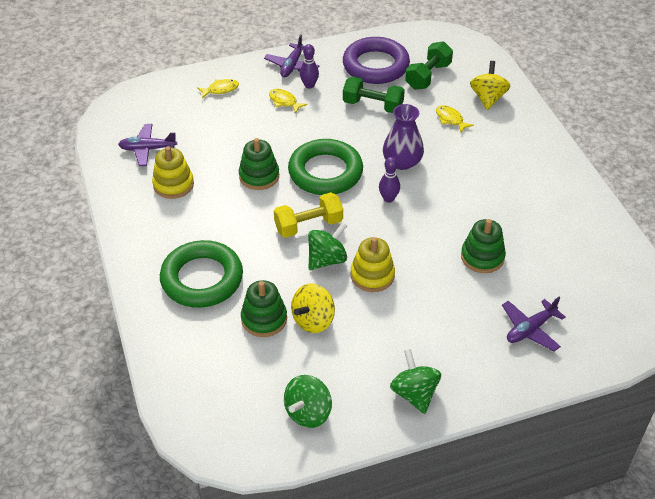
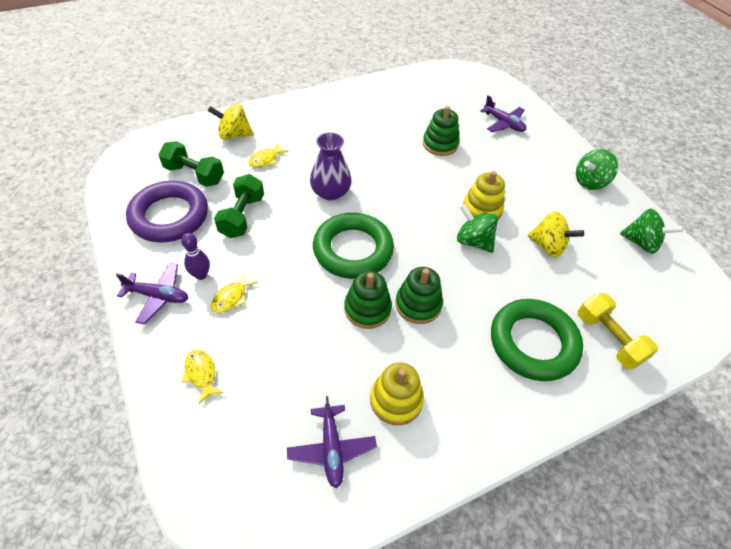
camera: 100 degrees left, 5 degrees up
green stacking toy [241,280,287,337] -> green stacking toy moved to [395,267,443,324]
yellow dumbbell [274,192,343,238] -> yellow dumbbell moved to [578,293,658,369]
purple bowling pin [379,157,400,203] -> none

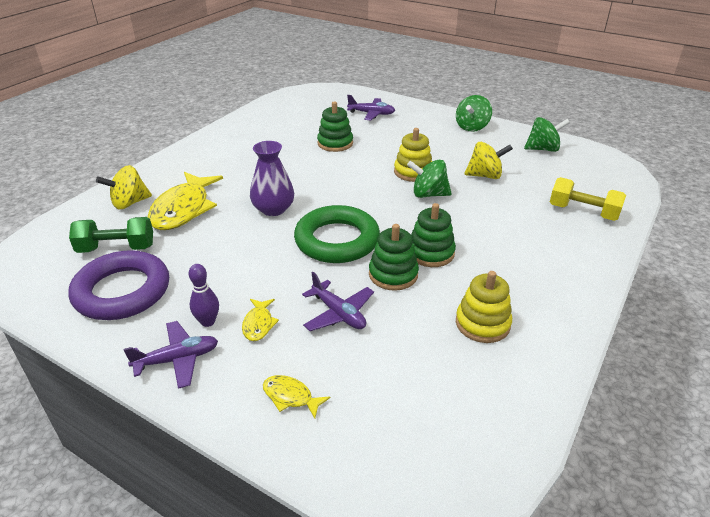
camera: 30 degrees left, 15 degrees down
green dumbbell [214,174,264,238] -> none
yellow fish [248,143,289,167] -> yellow fish [147,172,223,230], size x2.20
purple plane [287,396,377,488] -> purple plane moved to [302,272,374,331]
green ring [491,299,583,381] -> none

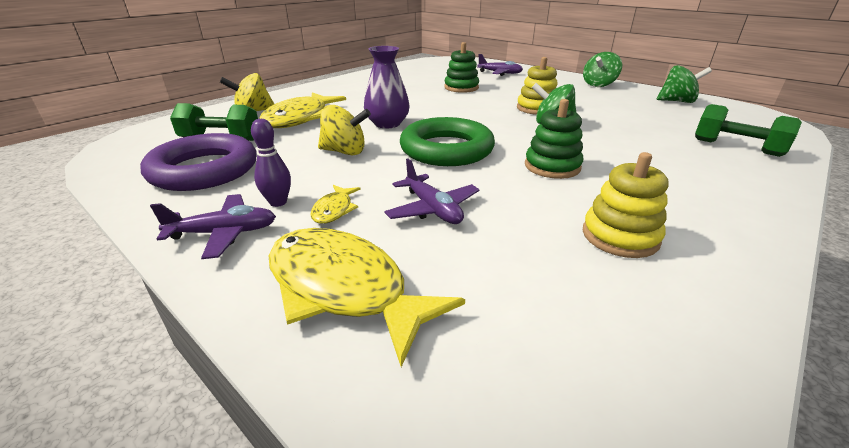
camera: 10 degrees right, 5 degrees down
yellow fish [263,375,330,418] -> yellow fish [269,228,465,367], size x2.20
green stacking toy [369,224,419,291] -> none
yellow spinning top [464,142,513,179] -> yellow spinning top moved to [318,105,371,156]
yellow dumbbell [550,177,626,221] -> green dumbbell [695,104,802,157]

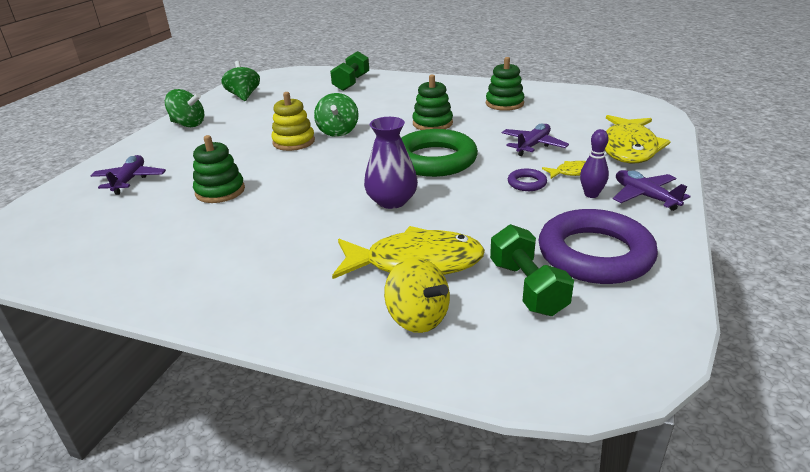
camera: 110 degrees left, 0 degrees up
yellow spinning top [318,105,371,156] -> none
yellow stacking toy [583,152,669,258] -> green stacking toy [486,57,525,111]
none -> purple ring [508,169,547,191]

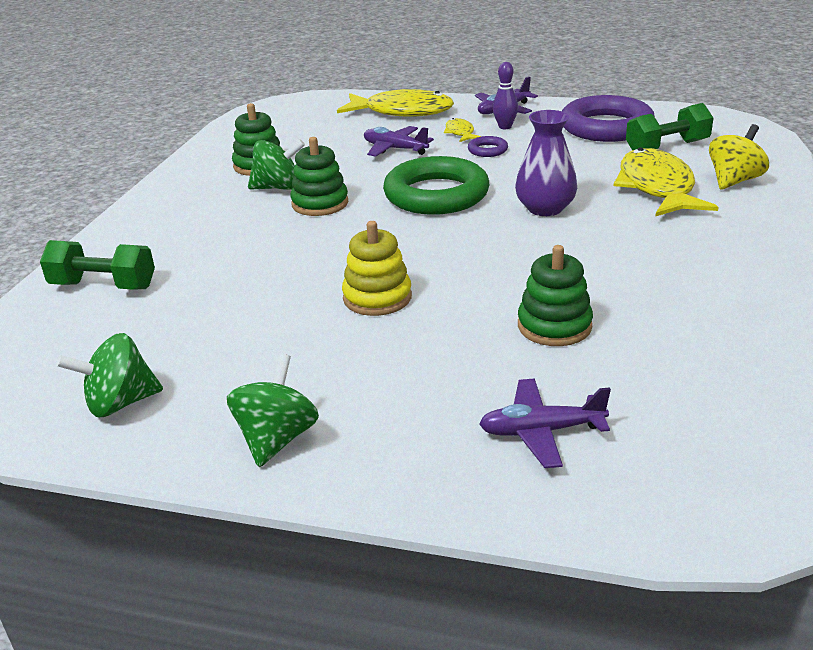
camera: 95 degrees left, 0 degrees up
green spinning top [314,93,359,137] -> green spinning top moved to [248,139,305,190]

